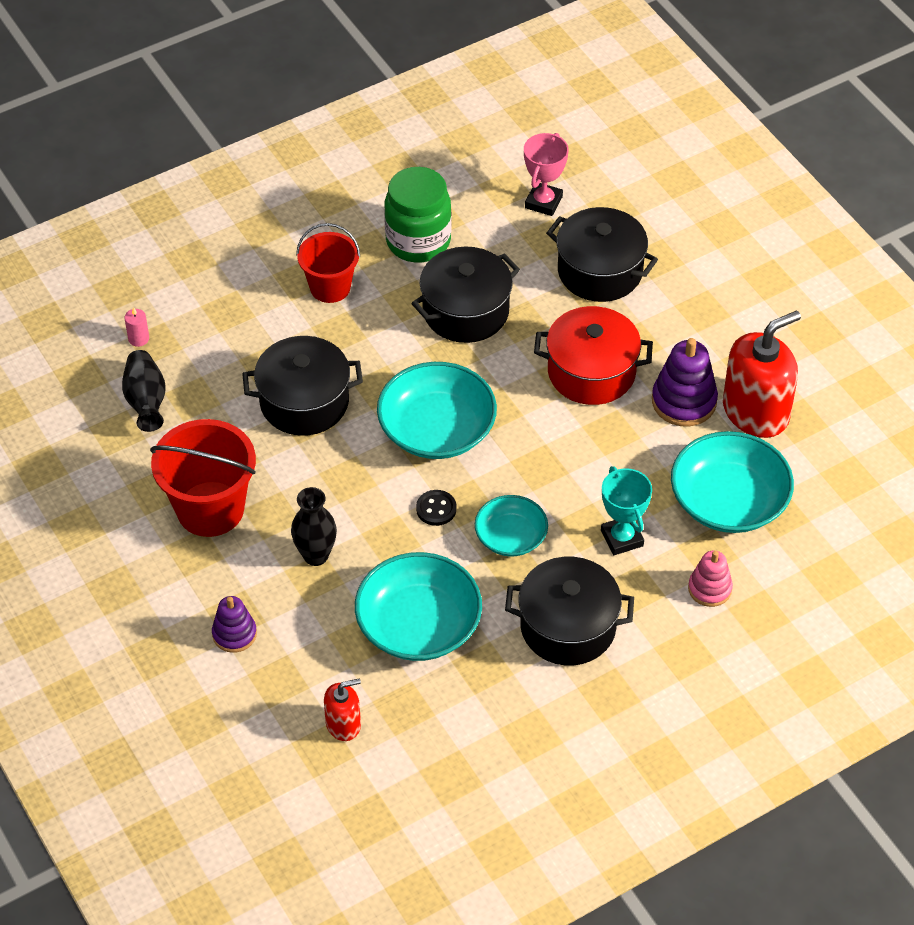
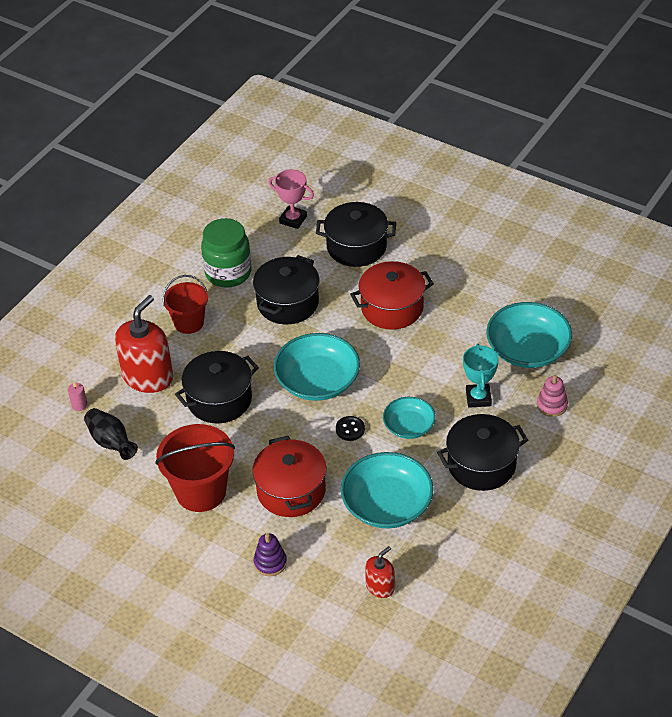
camera: 25 degrees left, 5 degrees down
black vase [291,487,337,566] -> red pot [252,436,327,517]
pink trophy [524,133,569,216] -> pink trophy turned 60 degrees counterclockwise [268,169,314,229]
turquoise trophy [601,466,652,555] -> turquoise trophy turned 45 degrees clockwise [463,344,499,408]
purple stacking toy [652,338,718,427] -> none
red soap dispenser [723,310,801,438] -> red soap dispenser moved to [115,295,173,393]

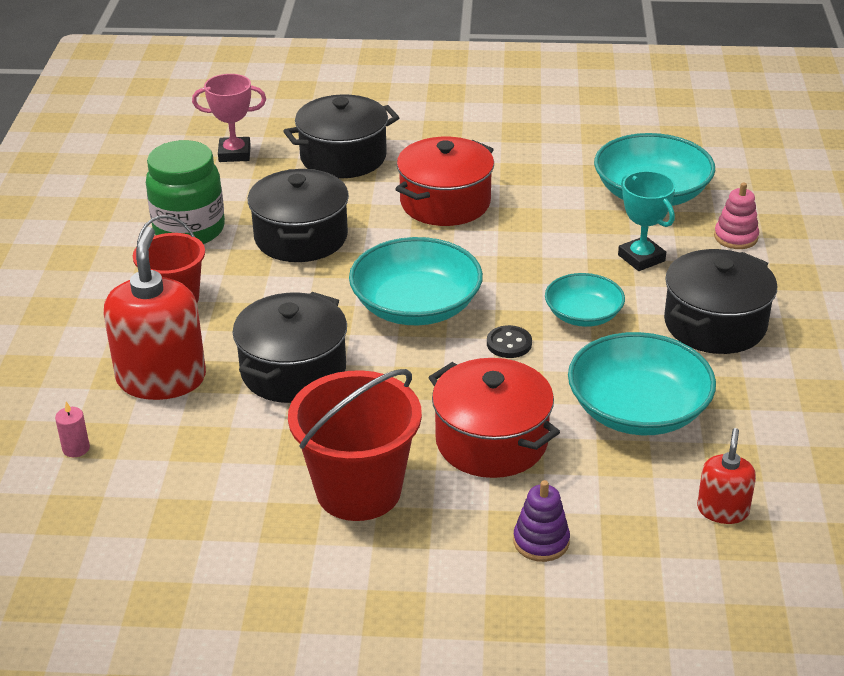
camera: 30 degrees left, 10 degrees down
black vase [84,408,138,460] -> none

